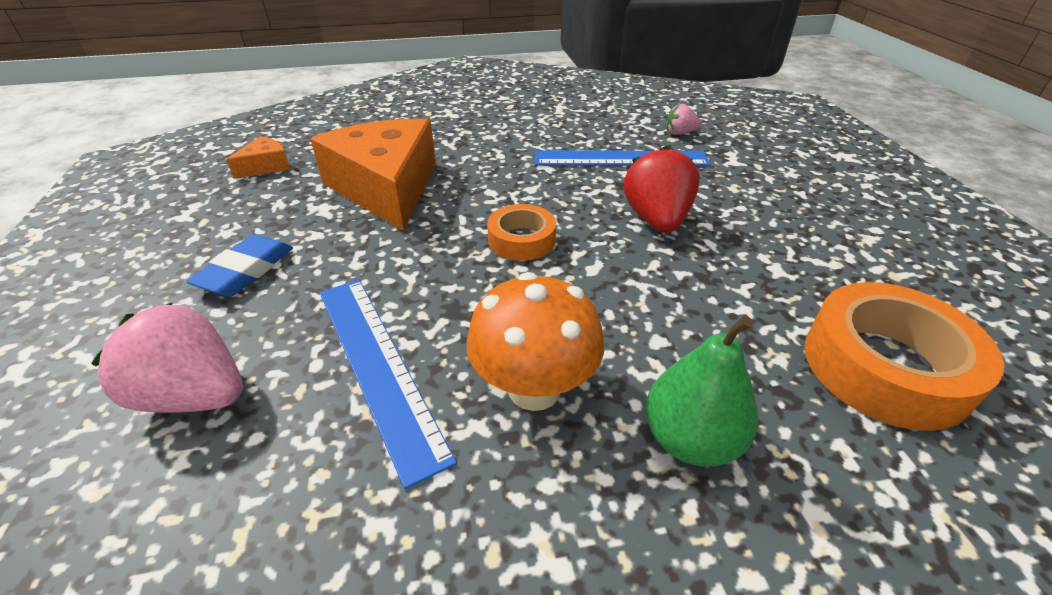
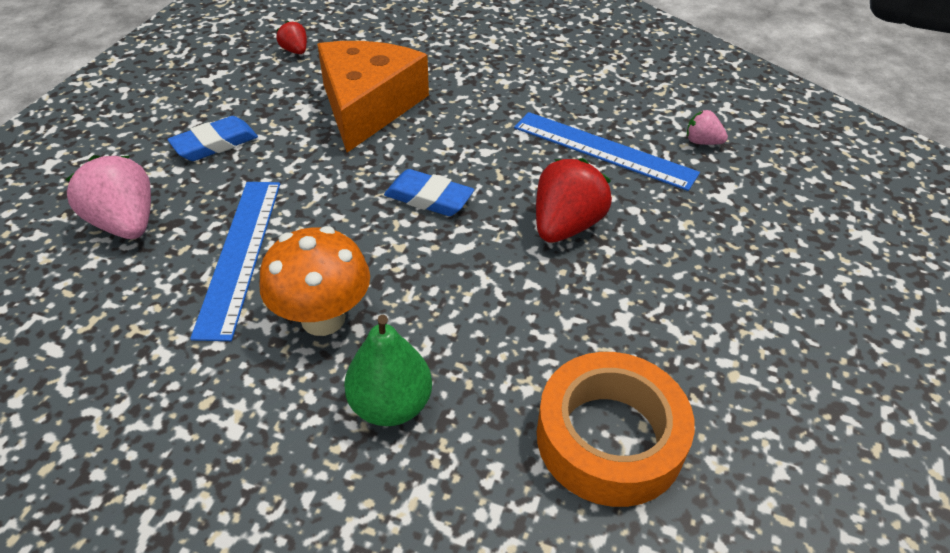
camera: 30 degrees right, 5 degrees up
orange cheese [226,136,290,178] -> red strawberry [276,21,307,54]
orange tape [487,204,556,261] -> blue eraser [384,169,474,216]

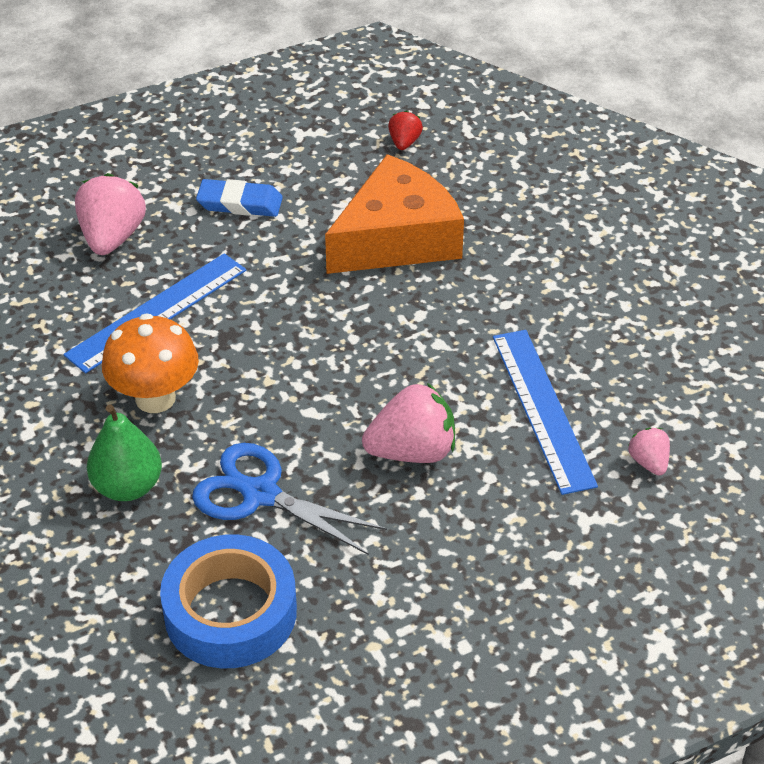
camera: 45 degrees right, 0 degrees up
blue eraser [384,169,474,216] -> none
red strawberry [536,158,612,243] -> pink strawberry [362,383,455,463]
orange tape [537,352,695,507] -> blue tape [160,534,297,668]
none -> blue scissors [192,443,387,555]

